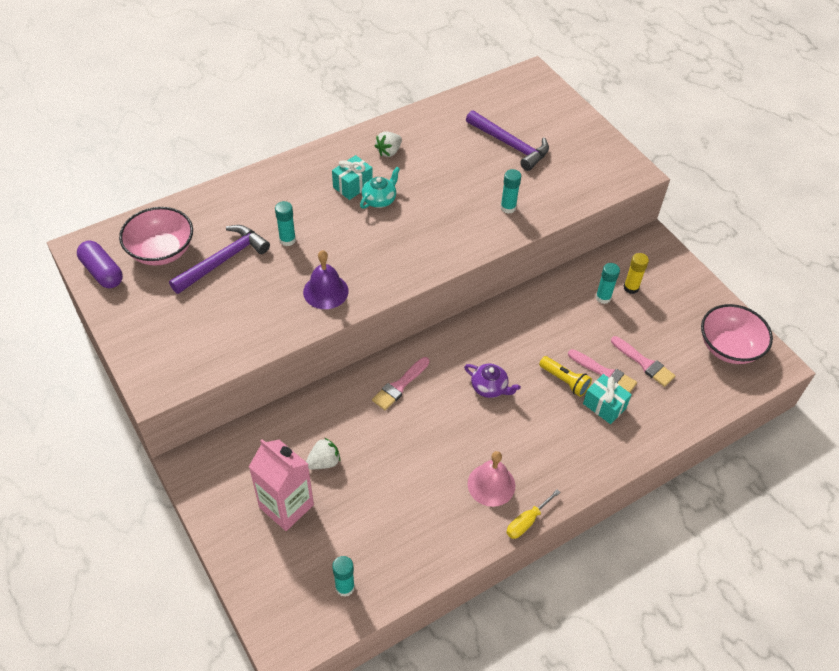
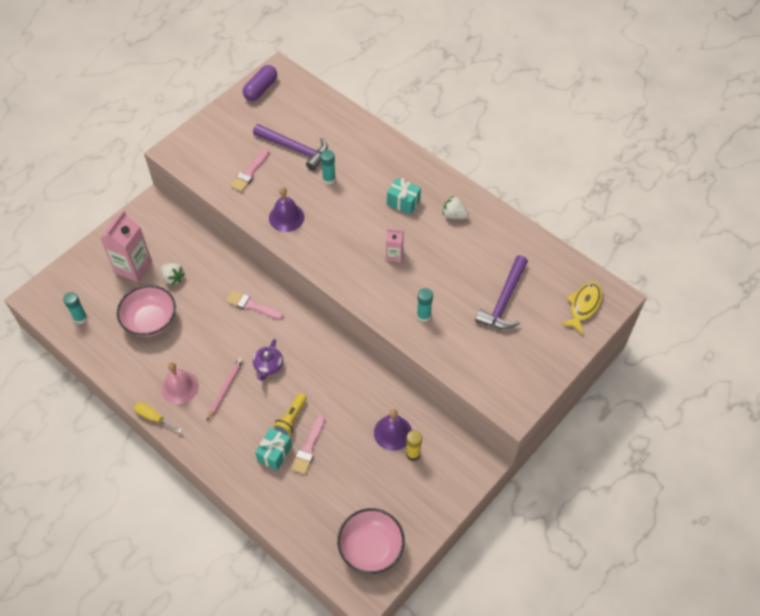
camera: 75 degrees right, 5 degrees up
pink bowl [119,207,193,266] -> pink bowl moved to [117,285,176,337]
turquoise teapot [360,167,400,209] -> none
turquoise glue stick [596,263,620,304] -> purple bell [374,409,412,451]
pink brush [611,336,675,387] -> pink brush moved to [230,149,269,192]
none -> pink pencil [207,358,243,421]
none -> pink carton [386,229,404,263]
none -> yellow fish [561,282,603,334]

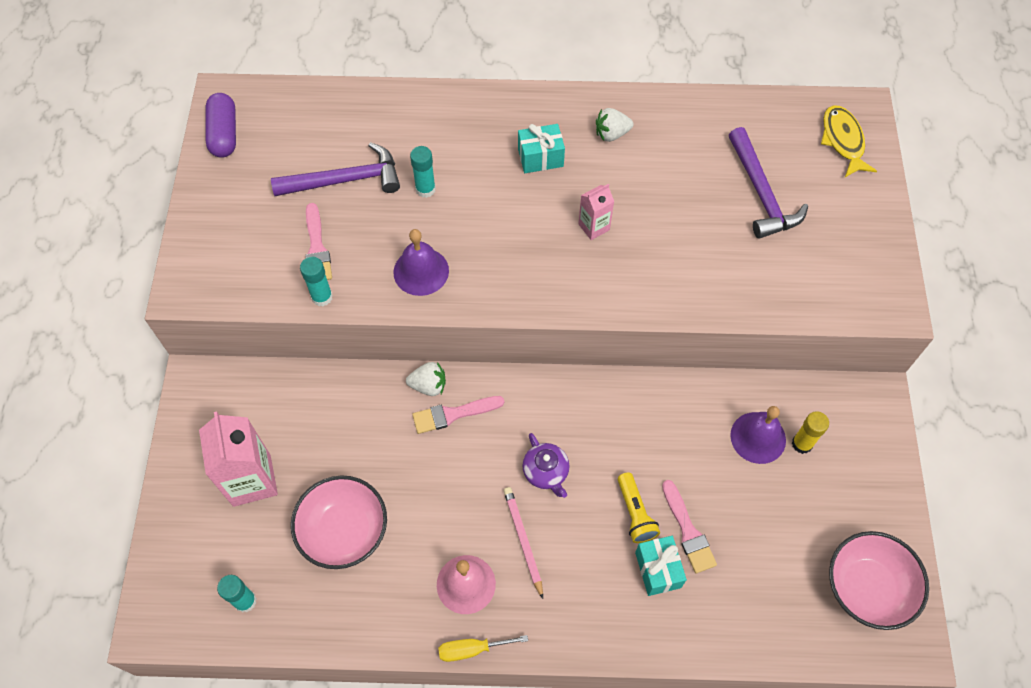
camera: 40 degrees left, 5 degrees up
white strawberry [161,263,185,285] -> white strawberry moved to [406,362,446,396]
turquoise glue stick [417,288,433,322] -> turquoise glue stick moved to [300,257,333,306]

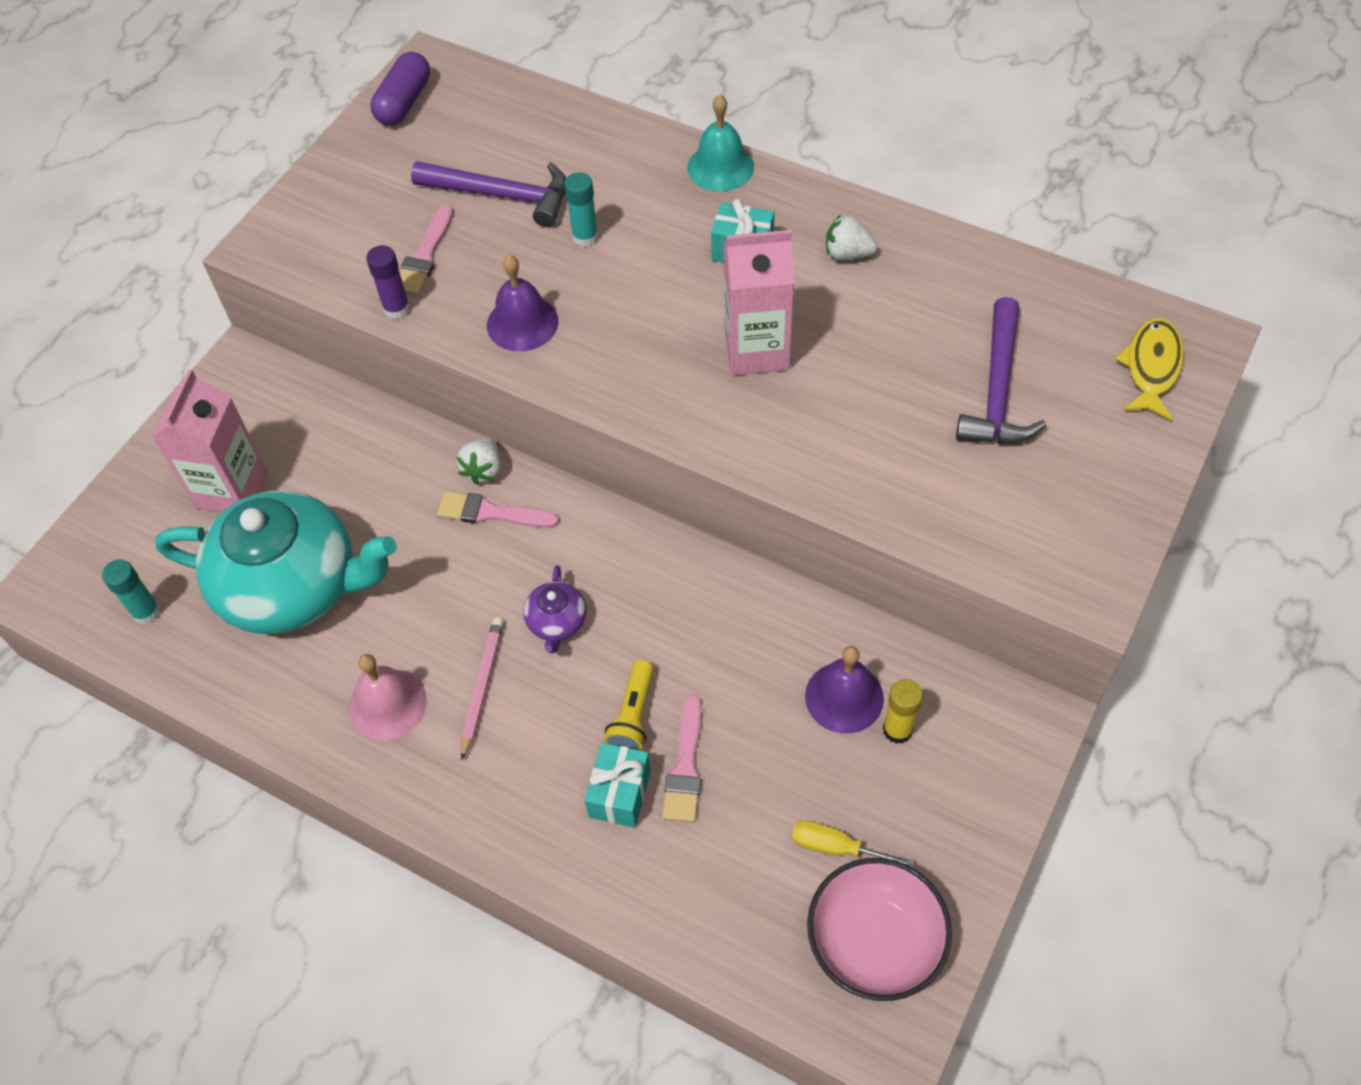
camera: 30 degrees right, 5 degrees down
pink bowl [291,475,387,569] -> turquoise teapot [155,491,397,634]
turquoise glue stick [300,257,333,306] -> purple glue stick [366,245,410,319]
white strawberry [406,362,446,396] -> white strawberry turned 75 degrees clockwise [457,437,501,485]
yellow screwdriver [438,635,528,662] -> yellow screwdriver moved to [792,820,915,868]
pink carton [578,184,614,240] -> pink carton [724,230,795,376], size x1.88
none -> turquoise bell [687,95,754,192]

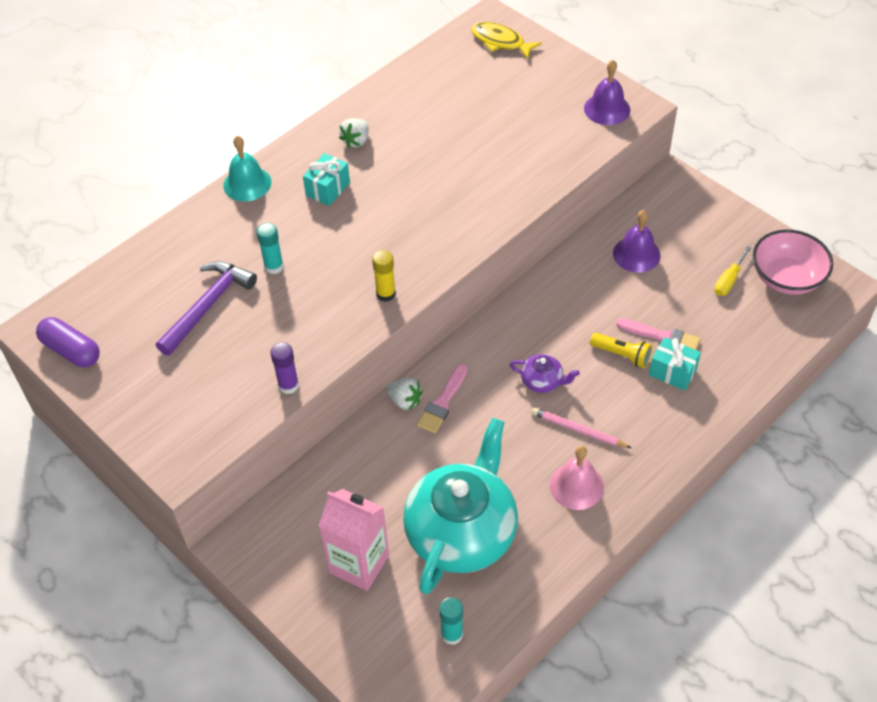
camera: 75 degrees left, 5 degrees down
pink brush [400,205,453,294] -> none
purple bell [487,255,559,352] -> purple bell moved to [584,60,630,125]
pink carton [724,230,795,376] -> none
yellow glue stick [883,679,923,744] -> yellow glue stick moved to [372,250,396,302]
purple hammer [956,297,1046,444] -> none

